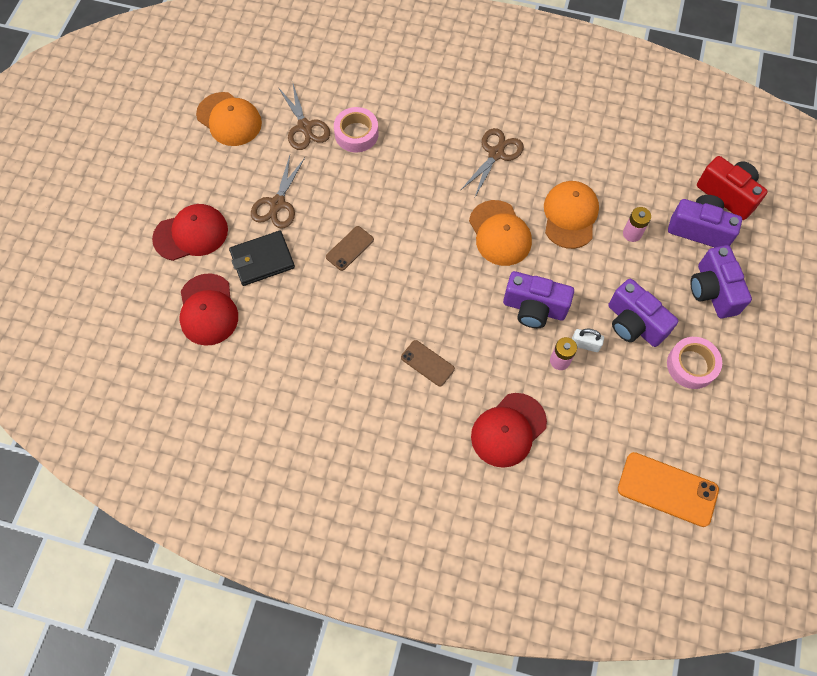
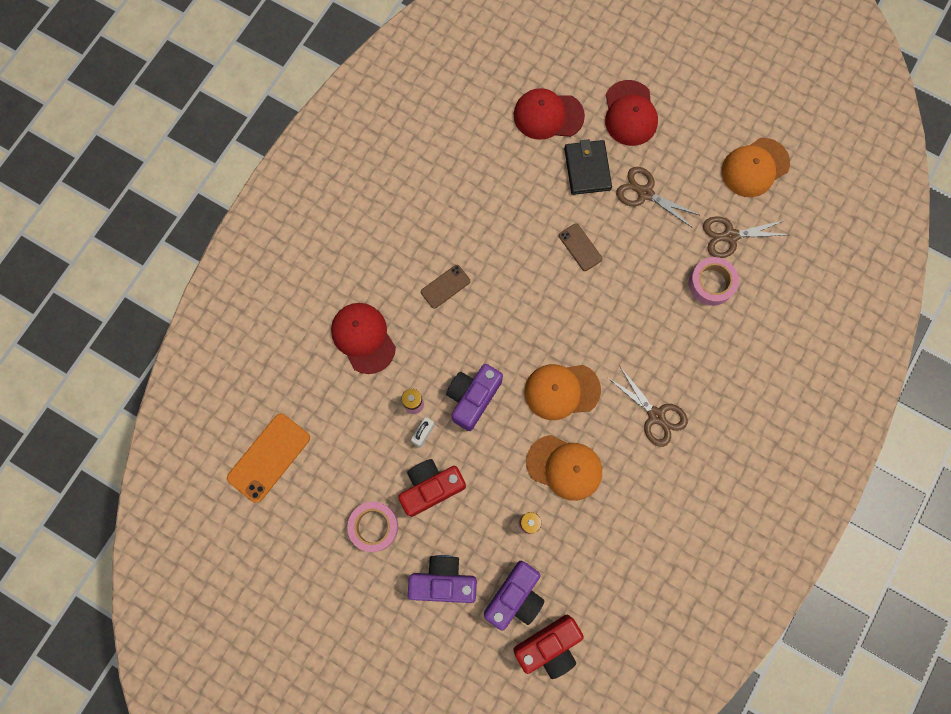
camera: 105 degrees right, 10 degrees up
purple camera [608,279,678,347] -> red camera [398,459,466,517]

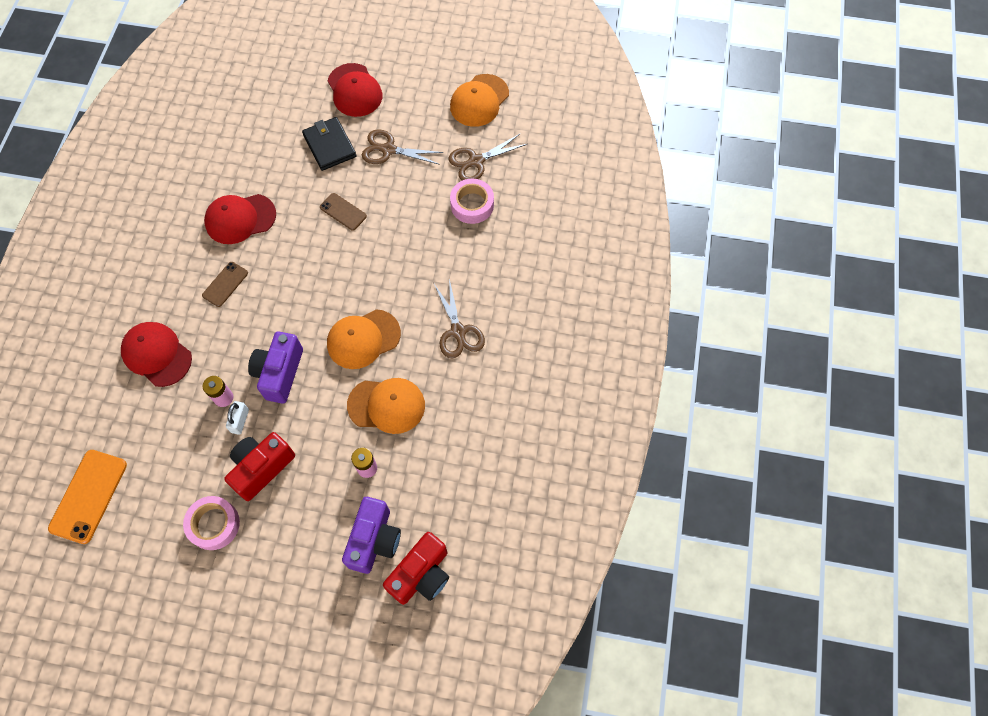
camera: 20 degrees left, 10 degrees down
purple camera [408,555,477,603] -> none
red cap [513,88,585,140] -> red cap moved to [204,194,276,244]
brown scissors [607,367,688,447] -> brown scissors turned 45 degrees clockwise [434,279,485,358]

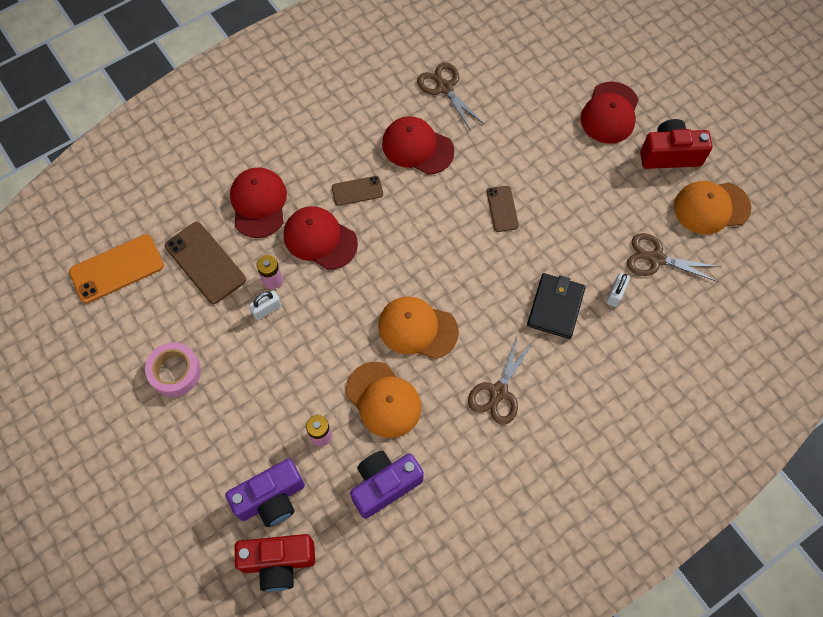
camera: 45 degrees right, 0 degrees up
red camera [224,432,295,501] -> red camera moved to [640,119,712,169]
purple camera [248,331,303,404] -> purple camera moved to [350,451,424,519]
black wallet [302,117,357,171] -> black wallet moved to [527,273,586,339]
brown scissors [362,129,444,165] -> brown scissors moved to [417,62,484,131]
pink tape [450,178,494,224] -> white padlock [606,273,630,307]
none -> brown phone [165,222,246,304]
none -> red cap [284,206,358,270]

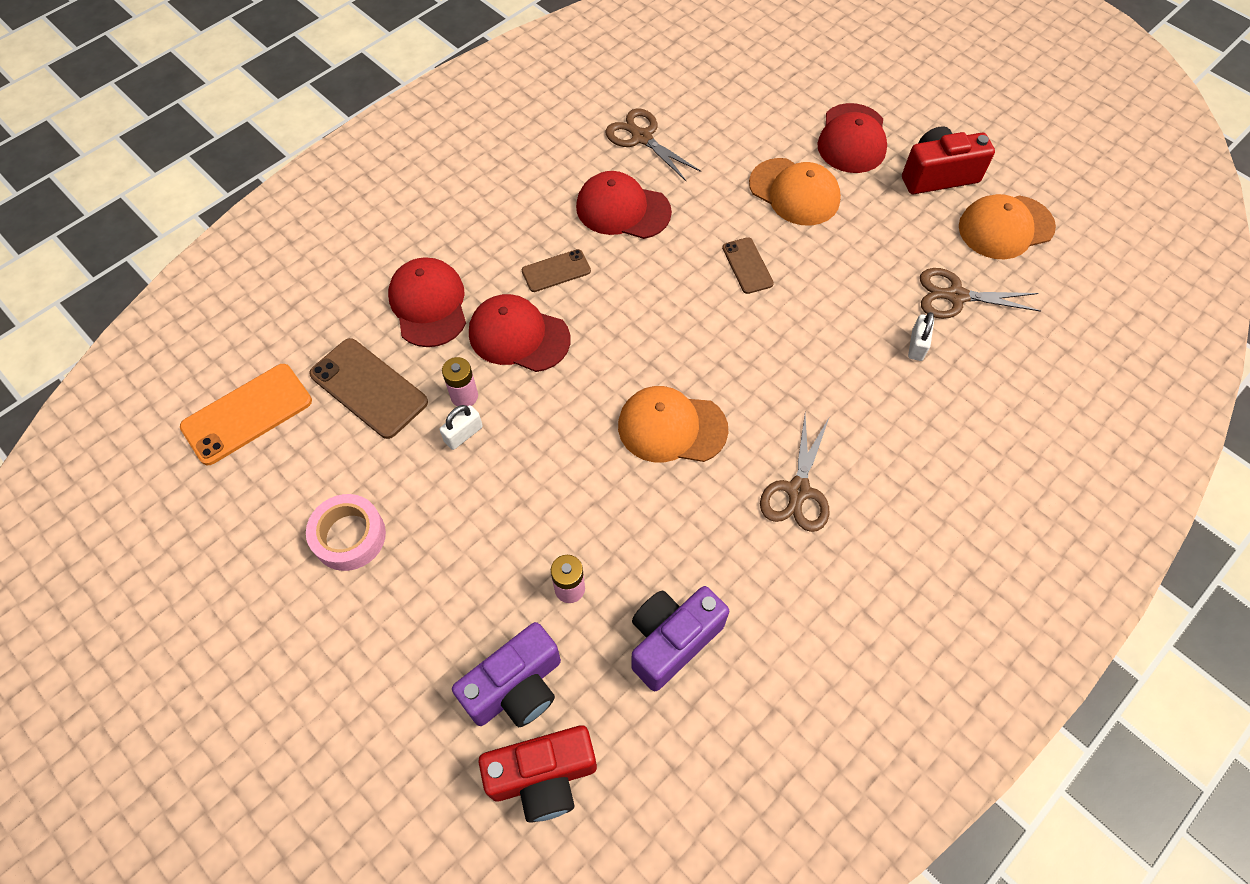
camera: 10 degrees left, 5 degrees down
orange cap [346,362,422,438] -> orange cap moved to [749,158,841,225]
black wallet [527,273,586,339] -> none

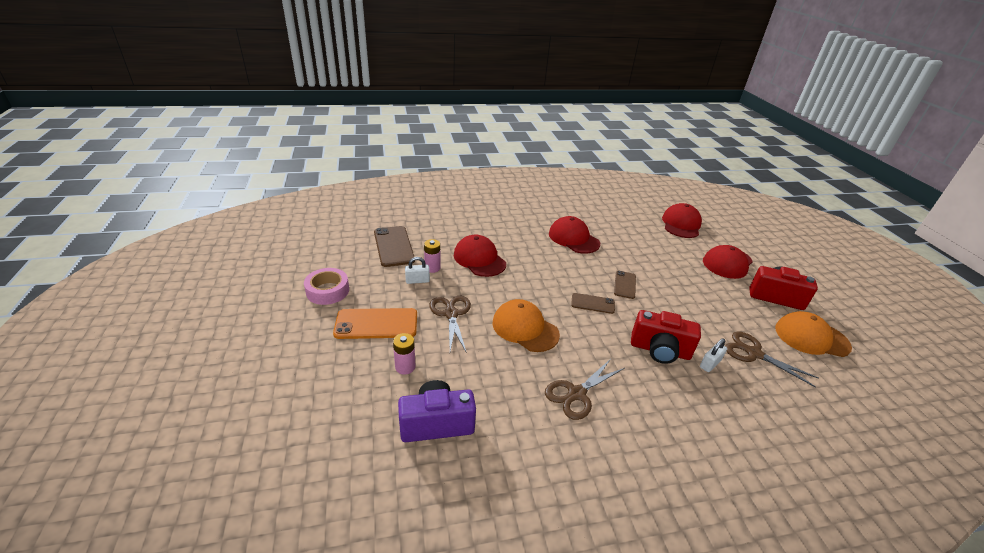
camera: 30 degrees right, 25 degrees down
orange phone [180,364,312,465] -> orange phone moved to [333,308,417,339]
red cap [388,257,466,347] -> red cap moved to [662,203,702,238]
purple camera [452,622,561,727] -> none
red camera [478,725,597,823] -> red camera moved to [631,310,701,364]
brown phone [522,249,591,292] -> brown phone moved to [571,293,615,314]
brown scissors [606,108,701,181] -> brown scissors moved to [429,296,471,353]
orange cap [749,158,841,225] -> none

